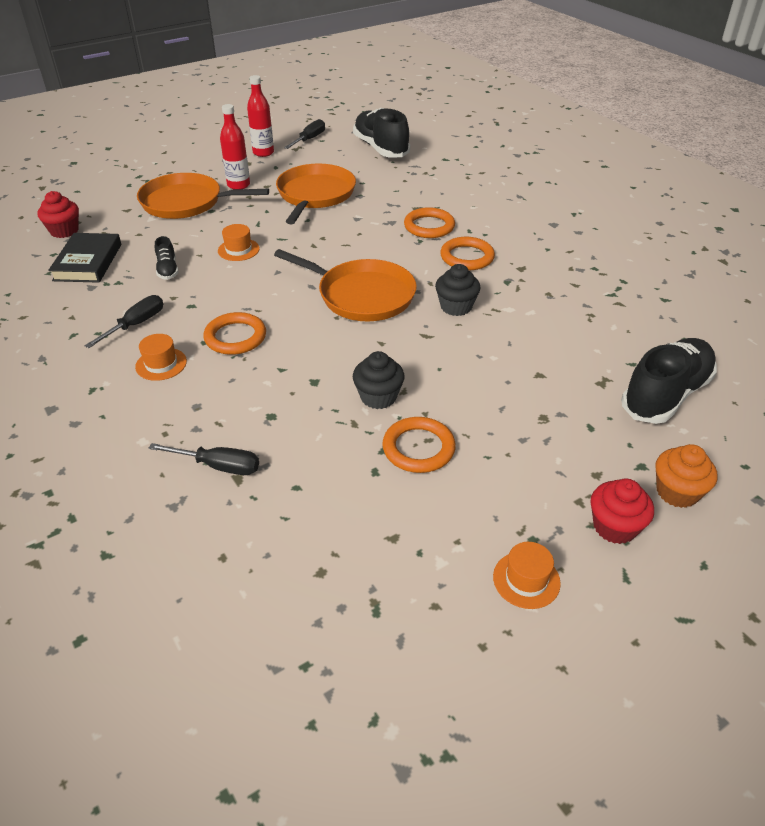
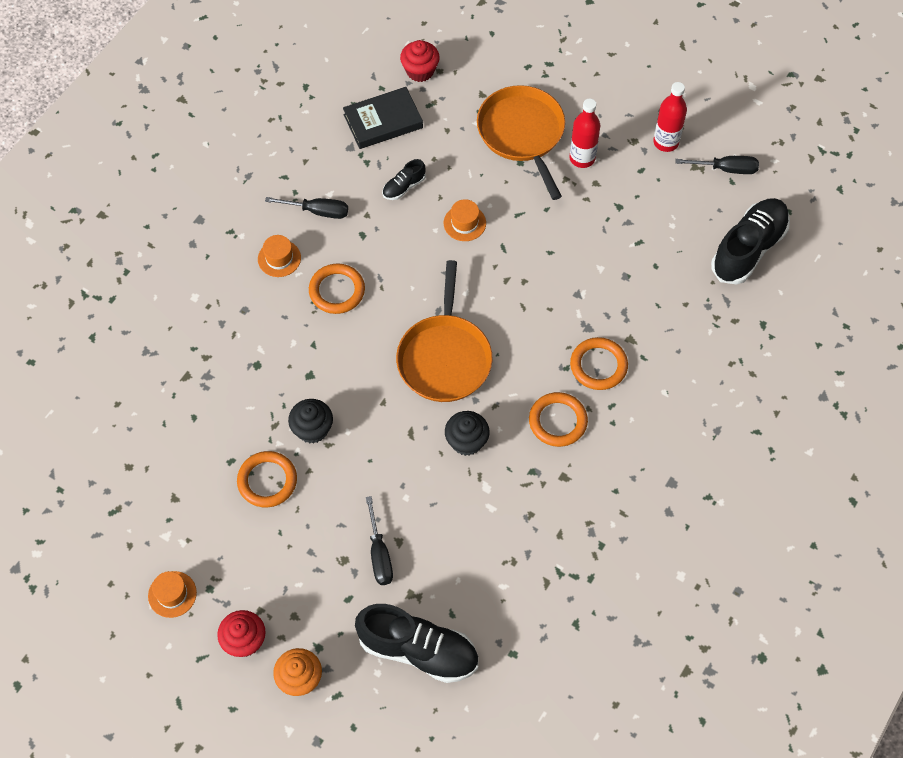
camera: 65 degrees right, 20 degrees up
black screwdriver [148,443,259,475] -> black screwdriver moved to [366,496,393,585]
orange pan [276,164,356,225] -> none

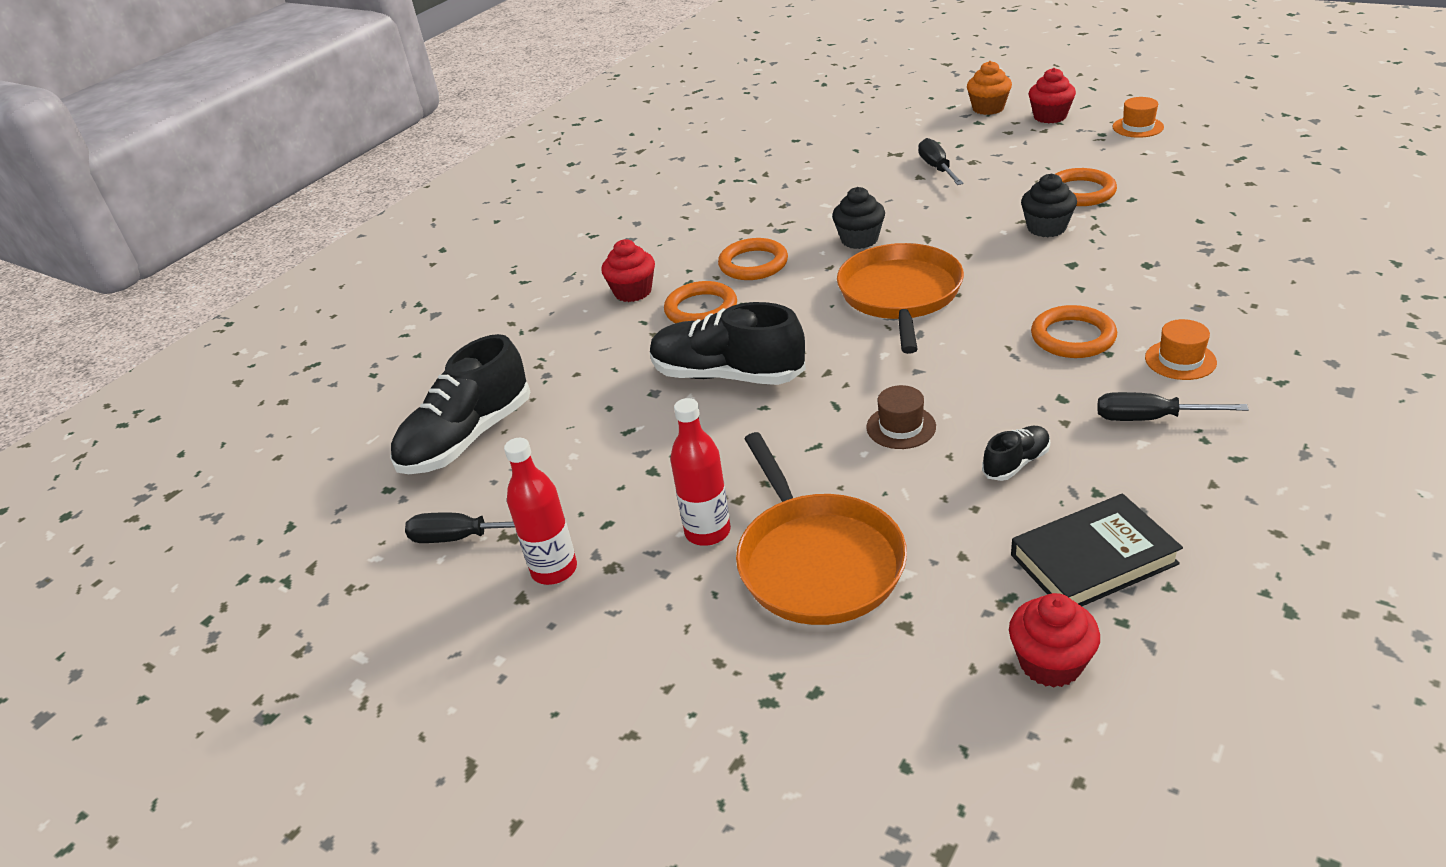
camera: 175 degrees left, 25 degrees down
black shoe [355,604,478,683] -> black shoe moved to [650,302,806,385]
orange hat [444,199,486,241] -> brown hat [866,385,936,449]
none -> red cupcake [601,239,655,302]

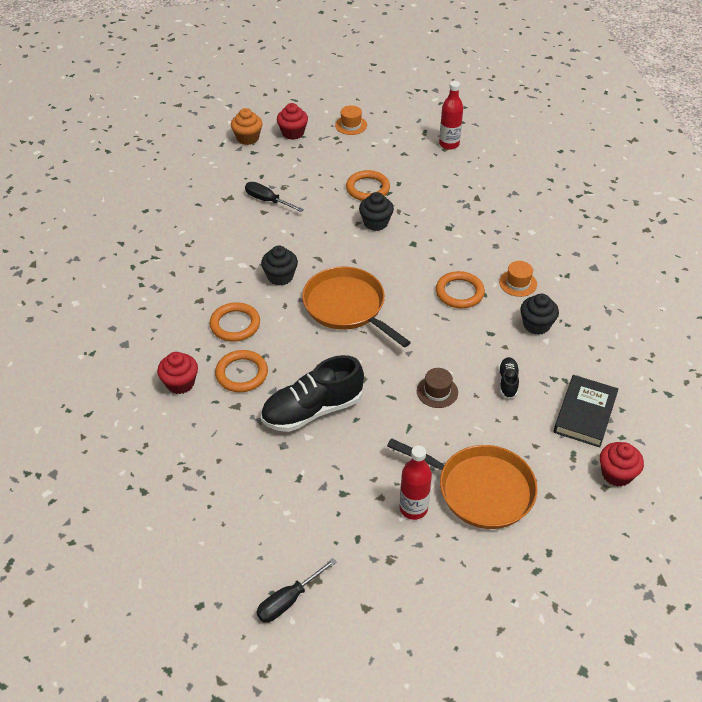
camera: 50 degrees left, 10 degrees up
black shoe [390,334,530,474] -> none
red bottle [504,438,577,585] -> red bottle moved to [439,81,463,150]
black screwdriver [1097,392,1249,421] -> black cupcake [520,294,559,335]

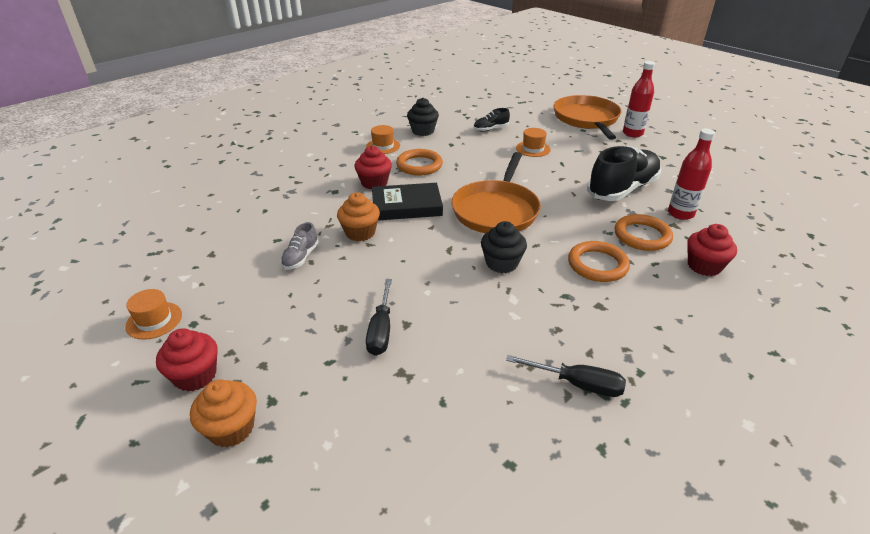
camera: 120 degrees left, 10 degrees down
black screwdriver [256,558,337,623] -> black screwdriver moved to [506,355,626,397]
black shoe [261,355,364,432] -> black shoe turned 75 degrees counterclockwise [587,146,661,201]
orange ring [346,170,390,201] -> grey shoe [281,222,319,269]
black cupcake [359,192,394,231] -> orange cupcake [337,192,380,241]
brown hat [417,368,458,408] -> orange hat [516,128,551,157]
red bottle [439,81,463,150] -> red bottle moved to [668,128,715,220]
black book [553,375,618,447] -> black book moved to [372,183,443,221]
red cupcake [600,442,644,487] -> red cupcake moved to [354,146,392,190]

